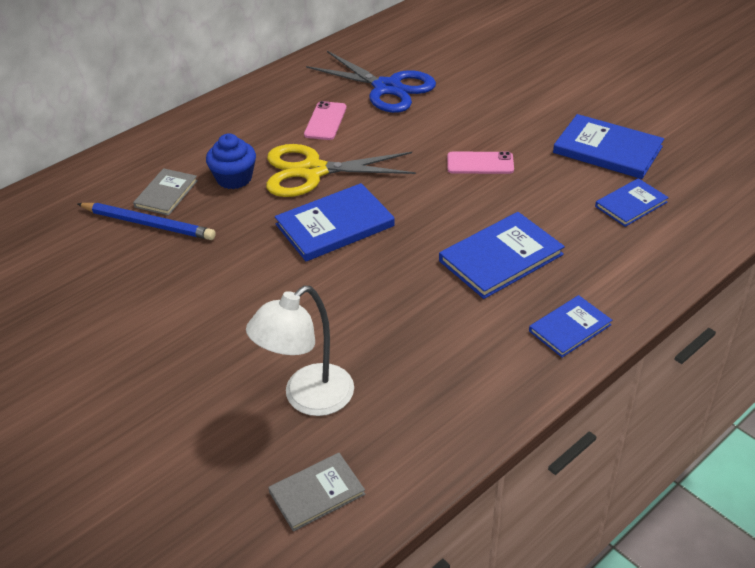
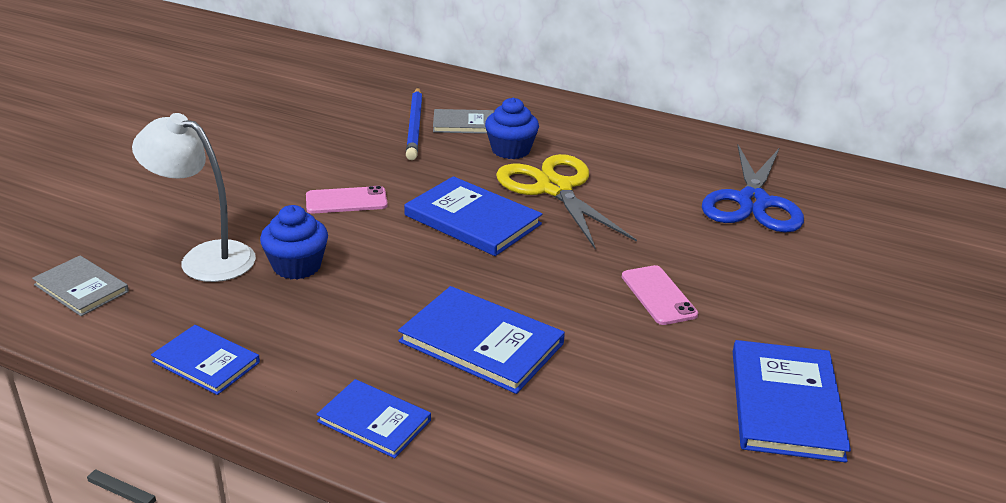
camera: 65 degrees right, 10 degrees down
pink phone [304,101,347,140] -> pink phone moved to [306,186,388,214]
blue book [595,178,669,227] -> blue book moved to [151,325,260,395]
none -> blue cupcake [260,205,328,279]

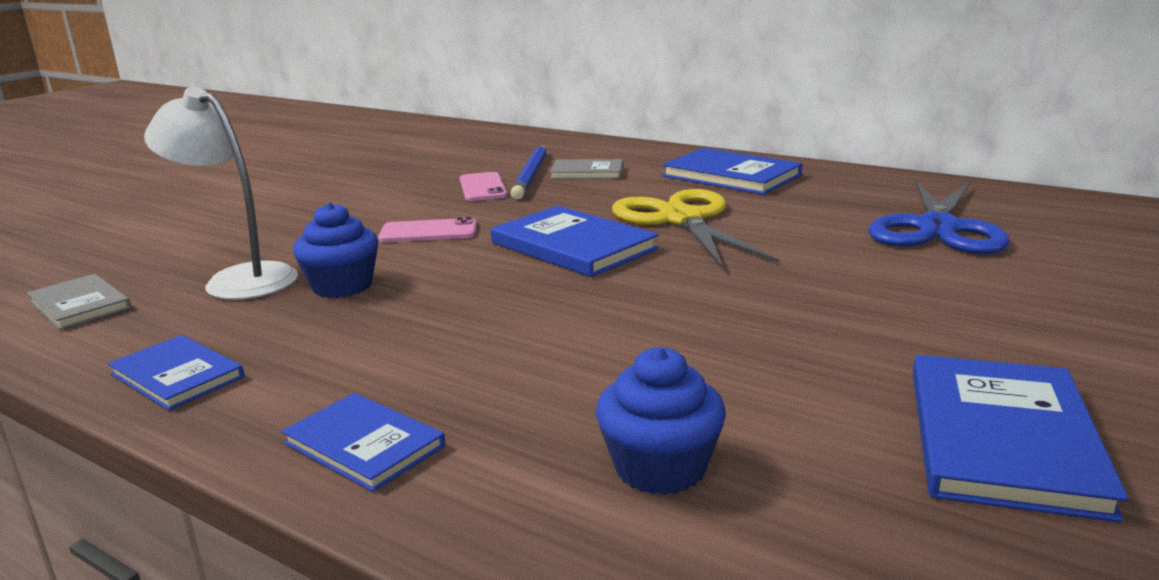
camera: 10 degrees right, 10 degrees down
blue book [398,286,565,394] -> blue book moved to [662,148,802,195]
blue cupcake [485,98,539,159] -> blue cupcake moved to [596,347,726,495]
pink phone [622,265,698,325] -> pink phone moved to [460,172,507,201]

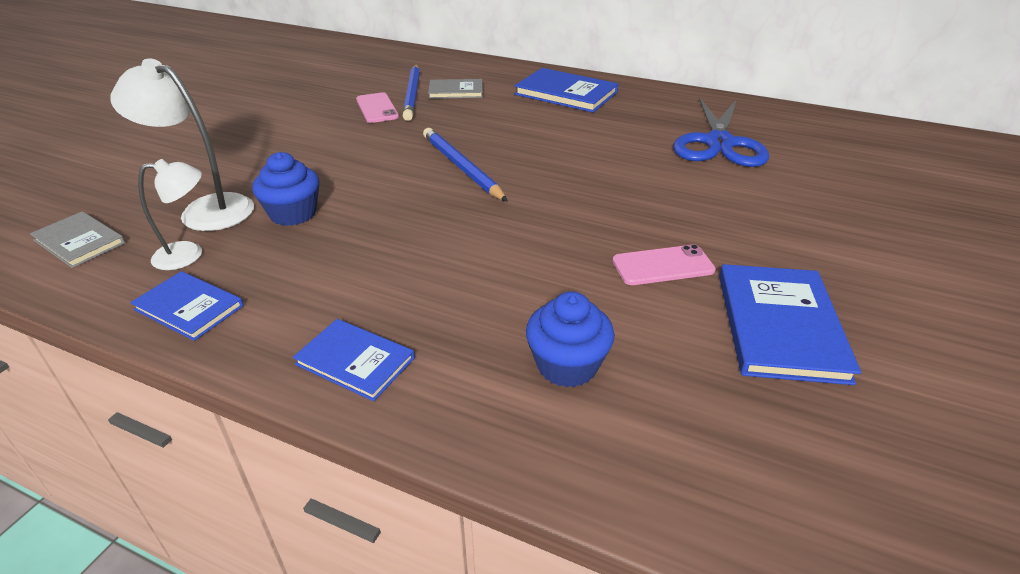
camera: 10 degrees left, 15 degrees up
pink phone [378,217,477,242] -> pink phone moved to [612,244,716,285]
blue book [491,206,658,277] -> blue pencil [423,128,508,202]
yellow scissors [612,189,780,269] -> none
none -> white lamp [138,159,202,270]

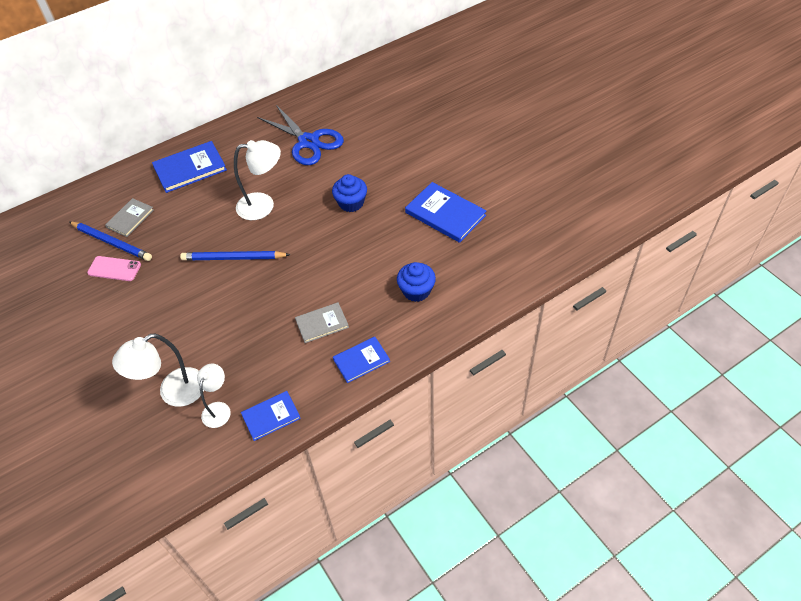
camera: 55 degrees left, 15 degrees up
grey book [30,211,125,268] -> grey book moved to [295,302,349,343]
blue cupcake [252,152,319,226] -> blue cupcake moved to [332,174,367,212]
pink phone [612,244,716,285] -> none
none -> white lamp [234,140,281,220]

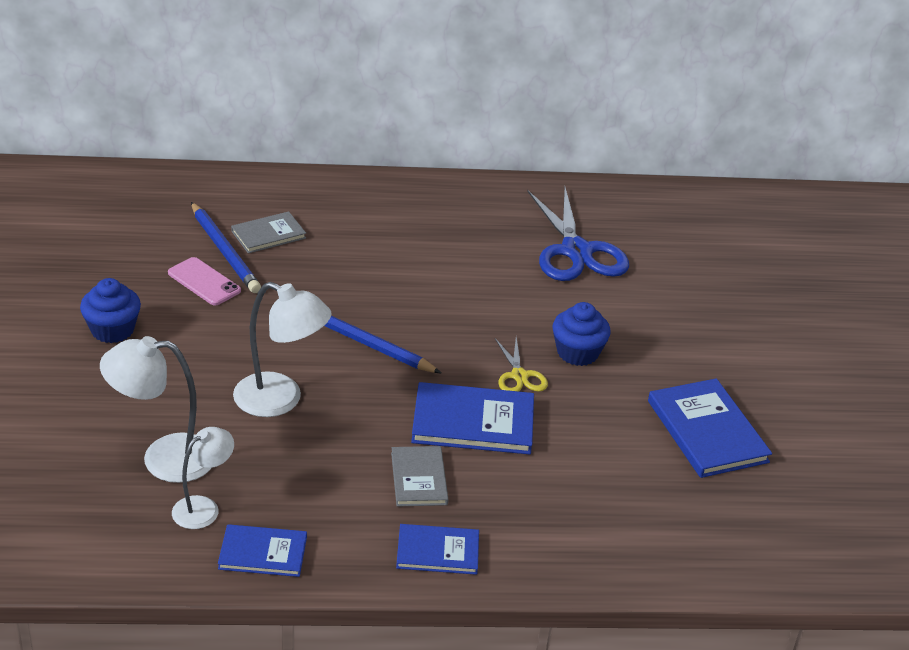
camera: 25 degrees right, 15 degrees down
blue book [152,141,227,193] -> blue book moved to [411,382,534,455]
white lamp [234,140,281,220] -> white lamp moved to [233,282,332,417]
grey book [295,302,349,343] -> grey book turned 75 degrees clockwise [391,446,448,507]
blue cupcake [397,262,436,302] -> blue cupcake moved to [80,278,141,343]
none -> yellow scissors [495,337,548,392]

